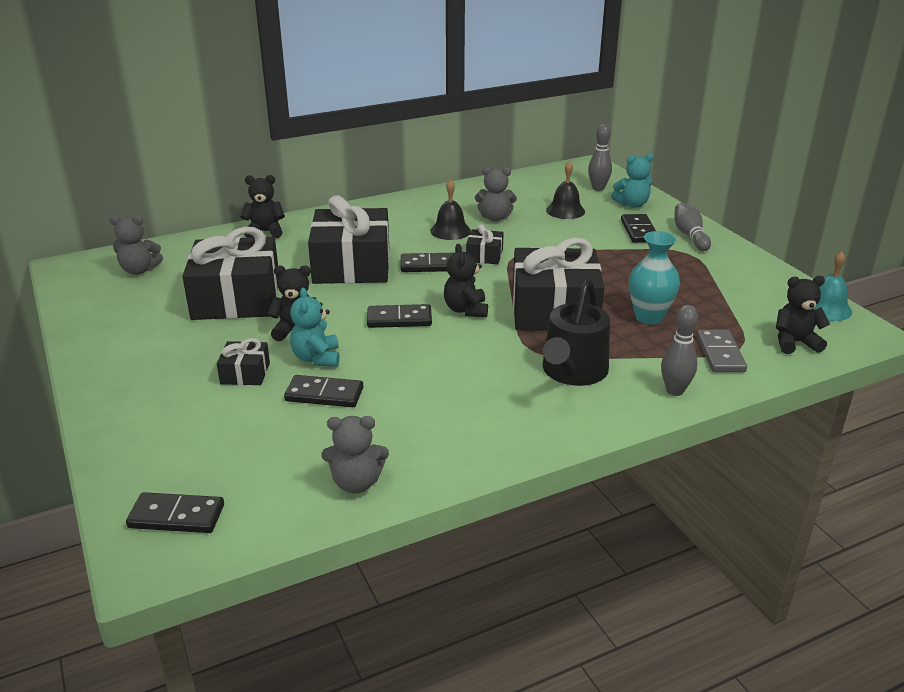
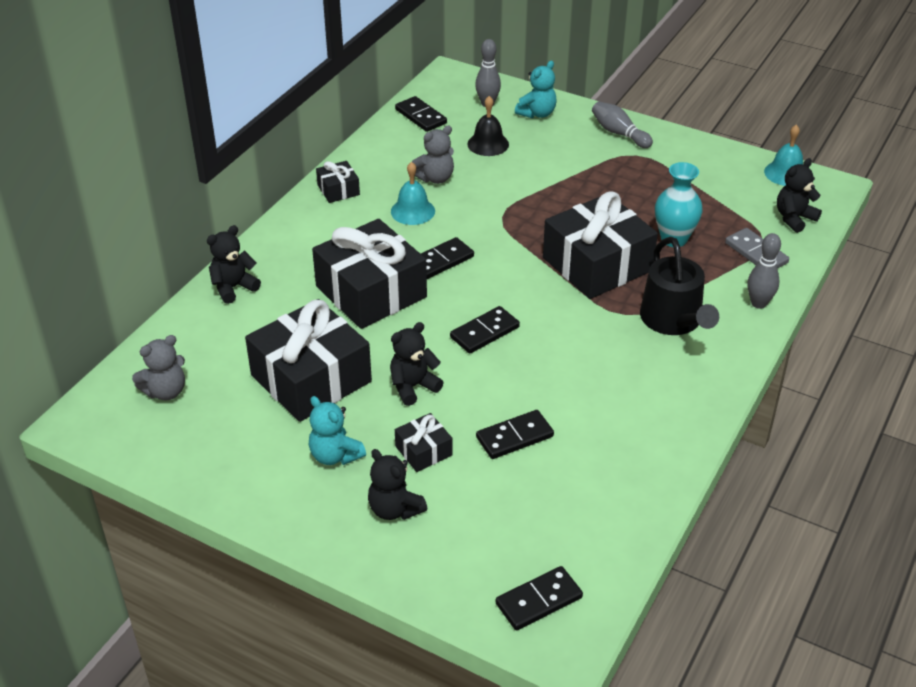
camera: 35 degrees left, 10 degrees up
turquoise teddy bear [290,288,340,367] -> turquoise teddy bear moved to [309,396,366,465]
grey teddy bear [322,416,389,494] -> none
black bell [430,180,471,240] -> turquoise bell [391,162,435,225]
black teddy bear [444,244,488,317] -> black teddy bear moved to [368,449,428,520]
black gift [466,224,504,264] -> black gift moved to [316,161,360,203]
black domino [621,214,656,243] -> black domino moved to [395,96,447,132]

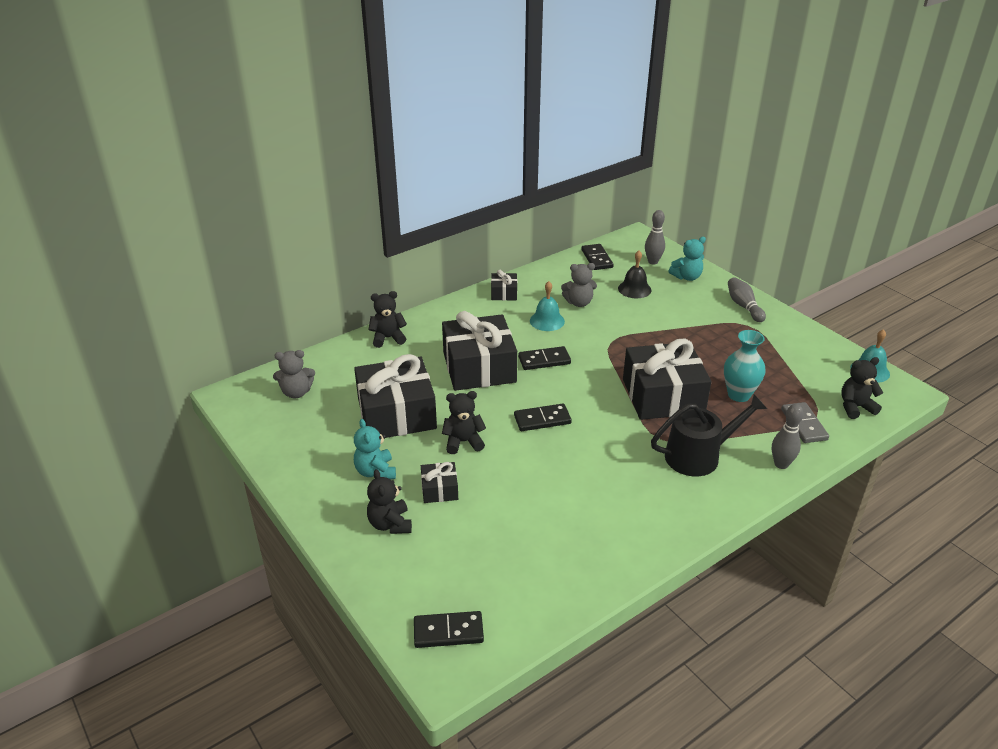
camera: 25 degrees right, 5 degrees down
black domino [476,410,554,459] -> none
black watering can [640,237,719,335] -> black watering can turned 120 degrees counterclockwise [651,394,767,476]

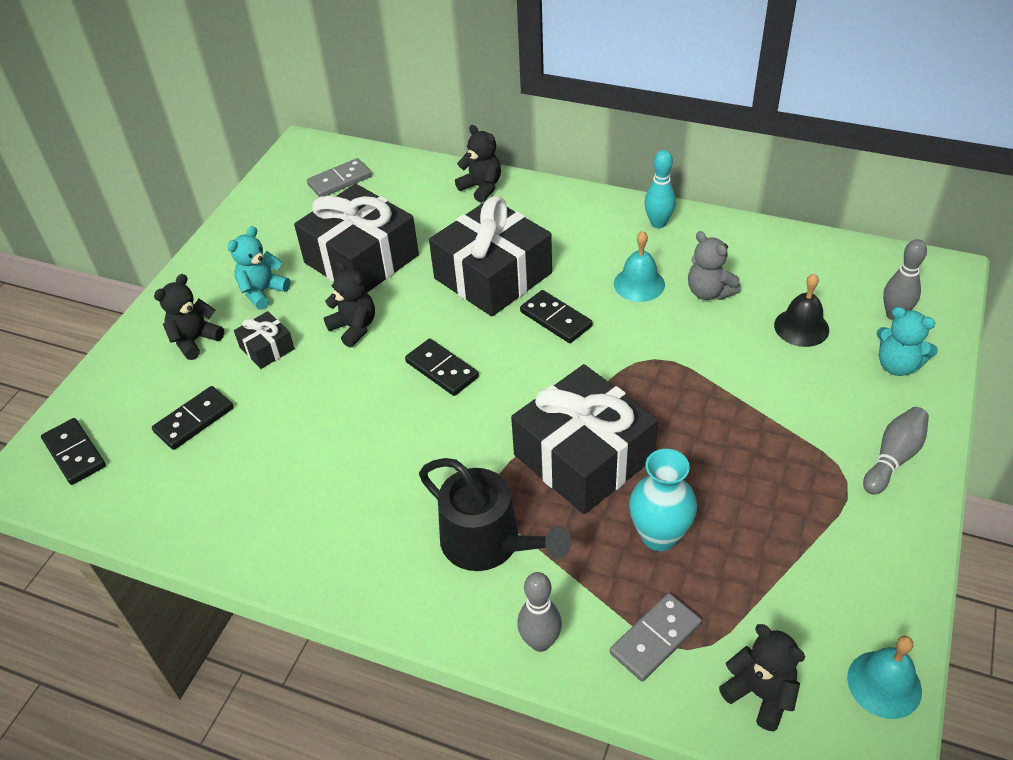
camera: 60 degrees right, 10 degrees up
grey teddy bear [273,350,315,398] -> grey domino [307,158,372,197]
black gift [491,270,517,301] -> turquoise bowling pin [644,150,676,228]
black domino [581,244,614,270] -> black domino moved to [152,386,234,450]

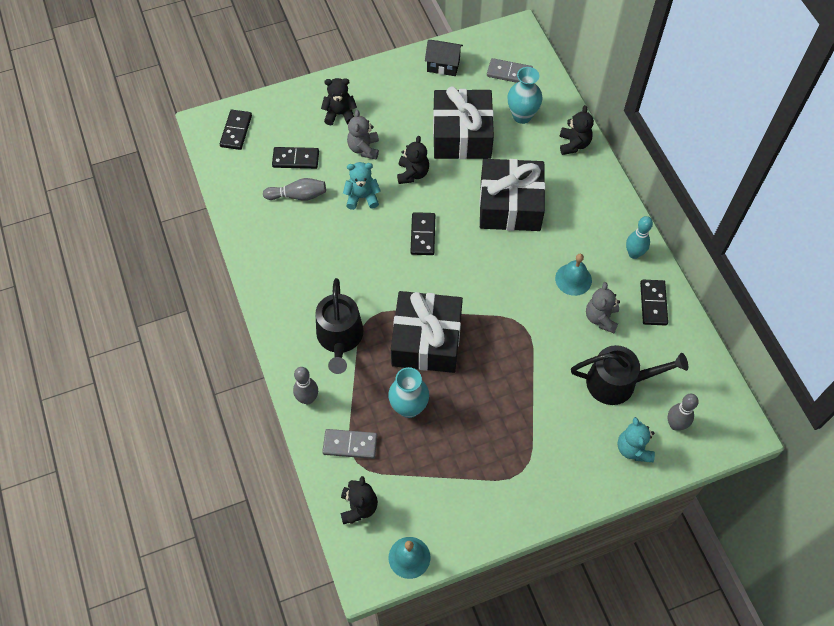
camera: 45 degrees right, 15 degrees up
turquoise teddy bear [227,226,291,310] -> turquoise teddy bear moved to [343,162,380,210]
black gift [234,311,295,369] -> grey teddy bear [347,110,379,159]
black domino [520,290,592,343] -> black domino moved to [640,280,668,325]
black bell [774,273,829,347] -> black watering can [571,345,688,405]
grey bowling pin [863,407,929,495] -> grey bowling pin moved to [263,178,326,201]
none -> black house [425,40,463,76]
none -> turquoise vase [507,67,543,124]

